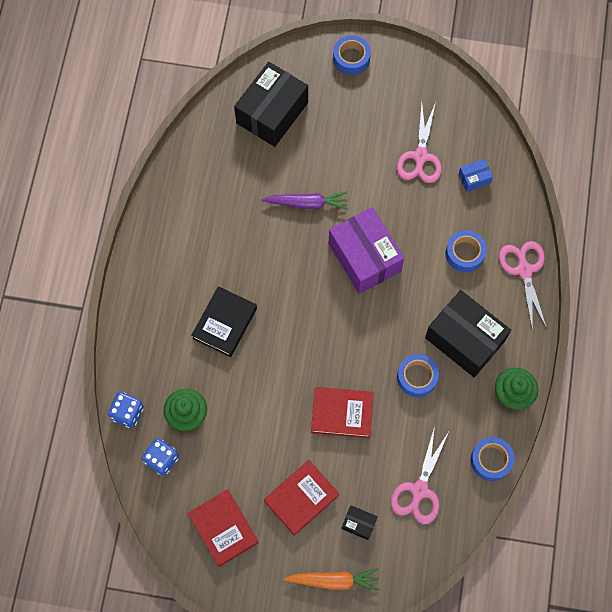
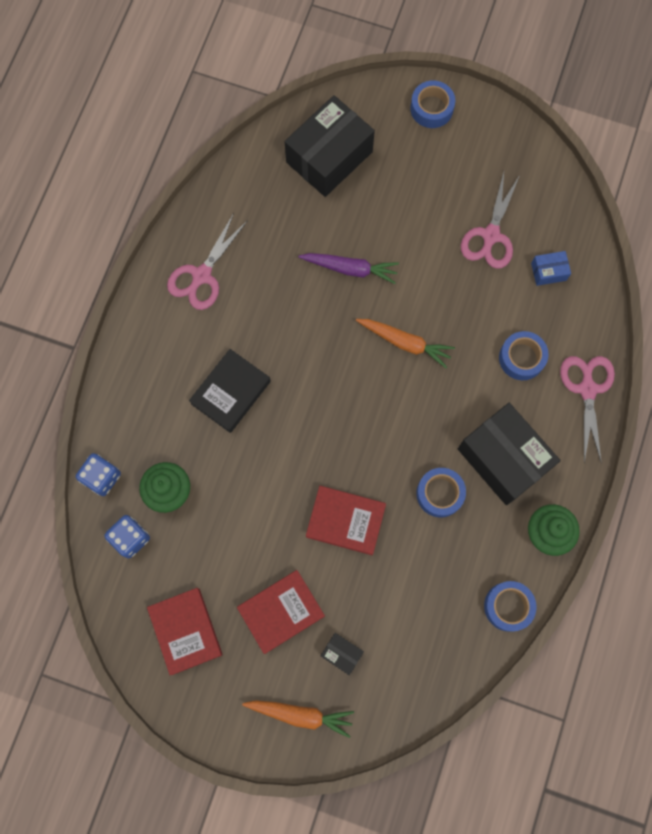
camera: 10 degrees right, 5 degrees up
purple box [329,207,404,294] -> orange carrot [356,319,455,368]
pink scissors [390,426,449,524] -> pink scissors moved to [167,213,248,310]

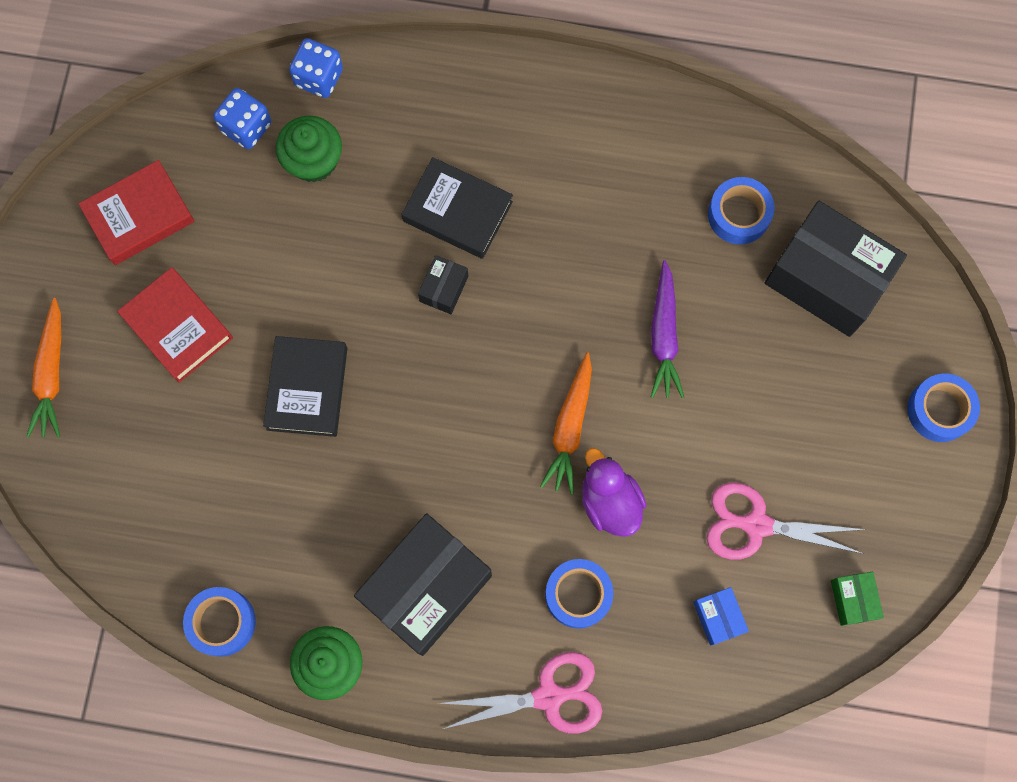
camera: 80 degrees right, 0 degrees up
pink scissors [167,213,248,310] -> none
red book [306,486,386,555] -> black book [263,336,347,437]
black box [321,633,364,675] -> black box moved to [418,255,468,314]
blue tape [416,468,466,518] -> blue tape moved to [708,177,775,245]
none -> purple duck [582,448,646,537]
none -> green box [831,572,884,626]

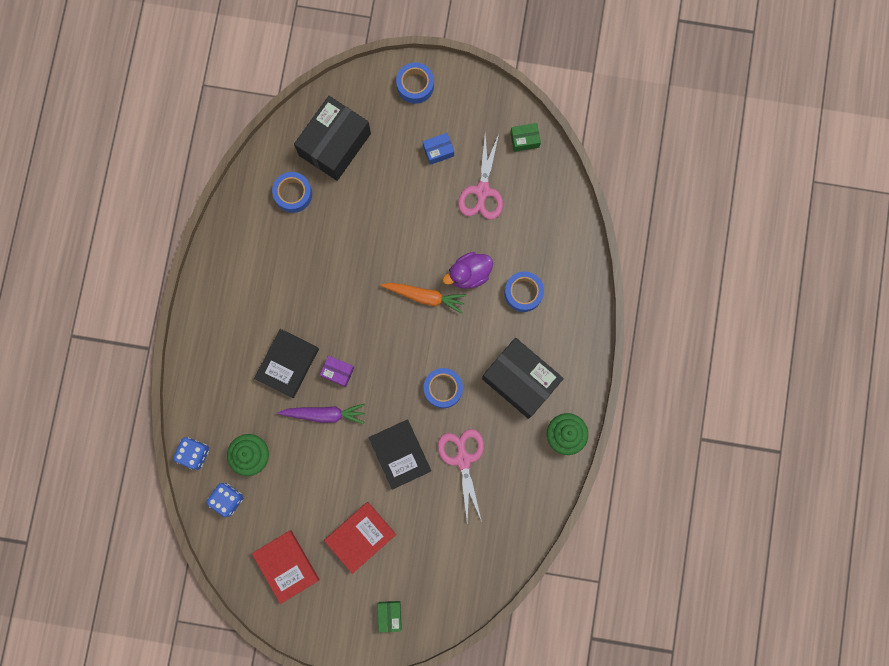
camera: 90 degrees left, 5 degrees up
orange carrot [26,298,61,438] -> green box [378,601,402,632]
blue tape [183,587,256,657] -> blue tape moved to [424,368,463,408]
black book [263,336,347,437] -> black book turned 60 degrees clockwise [369,420,431,489]
black box [418,255,468,314] -> purple box [320,356,354,387]
pink scissors [439,652,602,734] -> pink scissors moved to [438,429,484,522]
purple carrot [651,260,684,398] -> purple carrot moved to [278,404,365,424]
blue box [693,587,749,646] -> blue box moved to [423,133,454,165]

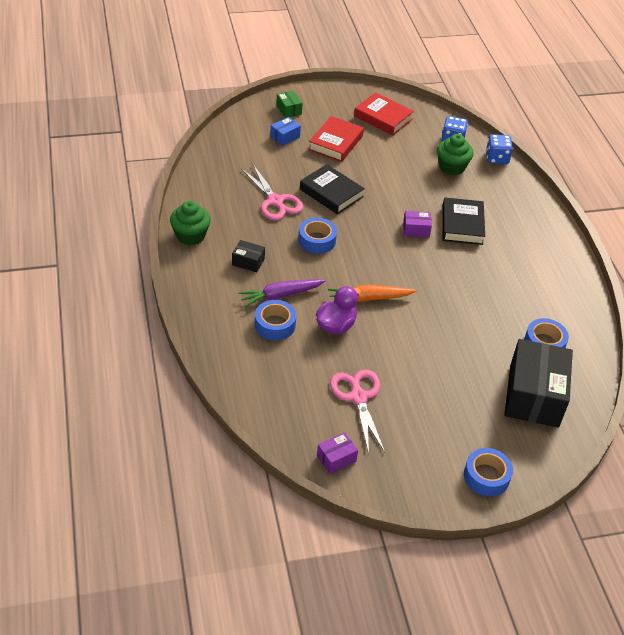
camera: 155 degrees right, 35 degrees down
purple carrot [278,404,365,424] -> purple carrot moved to [238,279,326,307]
blue box [423,133,454,165] -> blue box moved to [270,117,301,146]
black box [482,338,564,419] -> black box [232,240,265,272], size x0.44
green box [510,123,541,152] -> purple box [317,432,358,474]

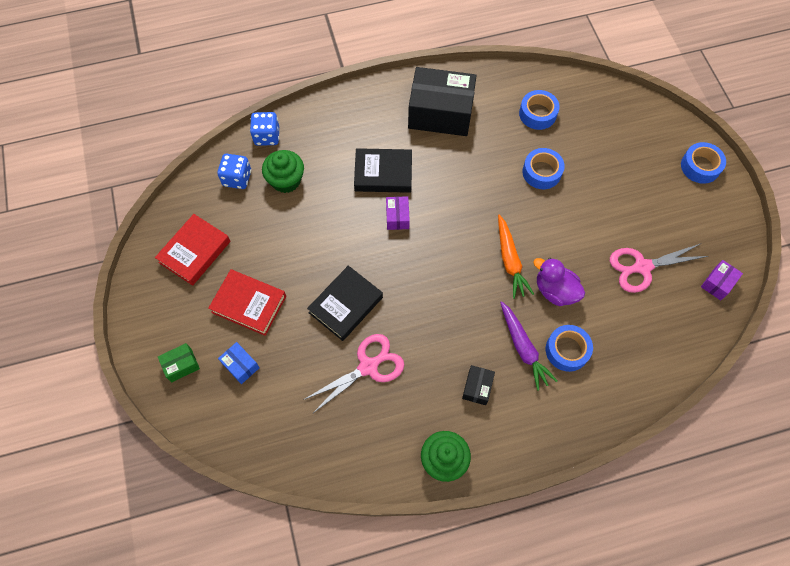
camera: 90 degrees left, 20 degrees up
blue tape [298,217,337,254] -> blue tape moved to [522,148,565,189]
purple box [317,432,358,474] -> purple box turned 75 degrees clockwise [701,260,743,301]
black box [504,339,573,428] -> black box moved to [408,67,477,136]

